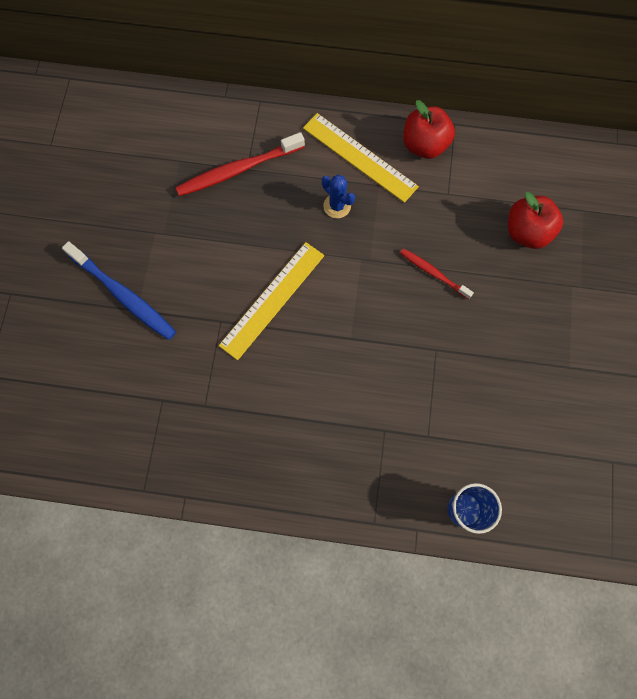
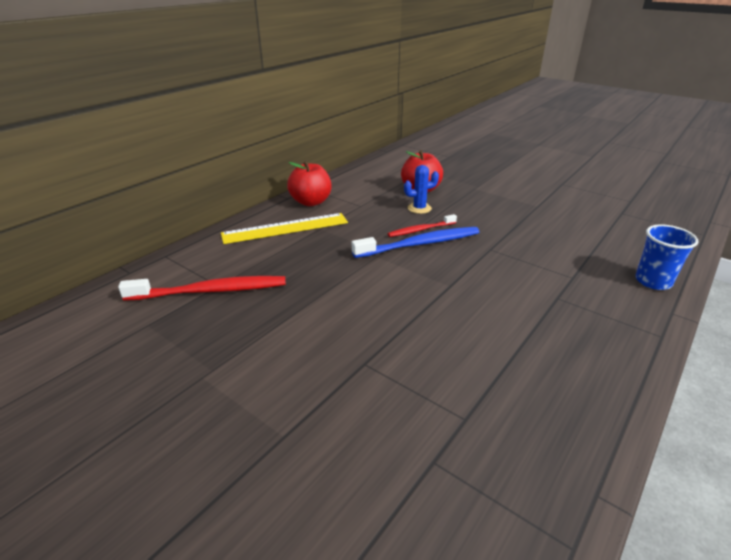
camera: 60 degrees left, 40 degrees down
blue toothbrush [62,241,176,340] -> blue toothbrush moved to [352,227,479,258]
red toothbrush [175,132,305,196] -> red toothbrush turned 105 degrees counterclockwise [118,276,286,301]
yellow ruler [219,242,324,360] -> none
blue cactus [322,174,355,218] -> blue cactus moved to [404,165,439,214]

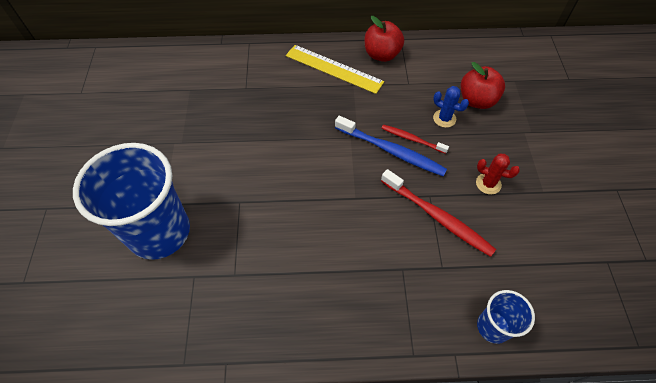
camera: 50 degrees right, 25 degrees up
red toothbrush [118,276,286,301] -> red toothbrush moved to [381,169,496,257]
none -> blue cup [73,143,190,260]
none -> red cactus [476,154,520,194]

